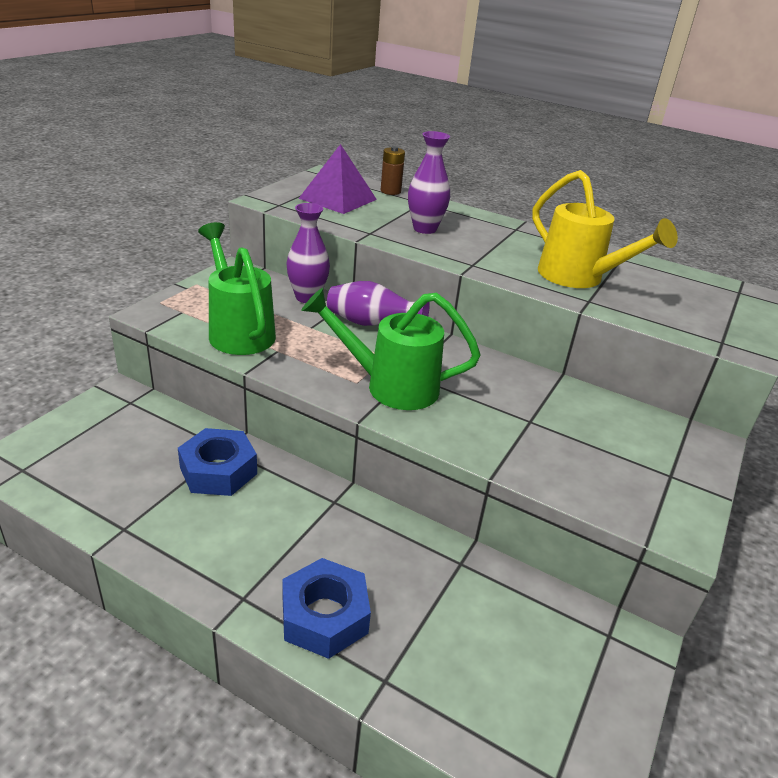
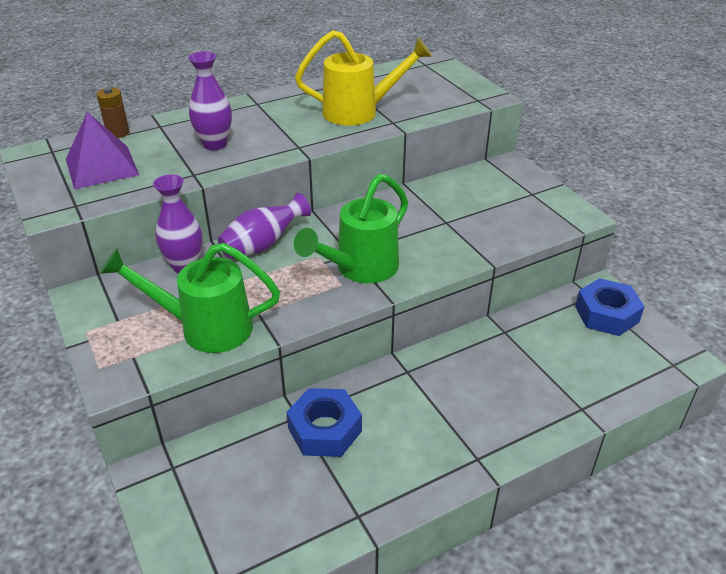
camera: 55 degrees left, 5 degrees up
blue nut [282,558,371,659] -> blue nut moved to [575,278,645,336]

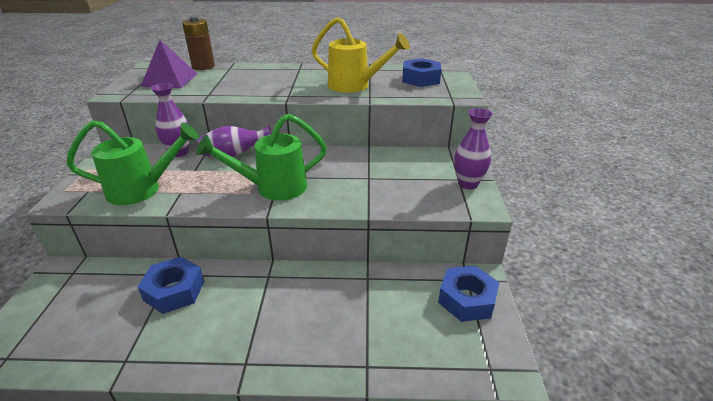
camera: 30 degrees right, 5 degrees down
brown battery [96,87,129,138] -> brown battery [182,17,215,70], size x1.51
green watering can [100,243,280,353] -> green watering can turned 135 degrees clockwise [66,120,199,205]
purple vase [188,51,232,150] -> purple vase moved to [454,108,493,189]
none -> blue nut [402,58,441,87]

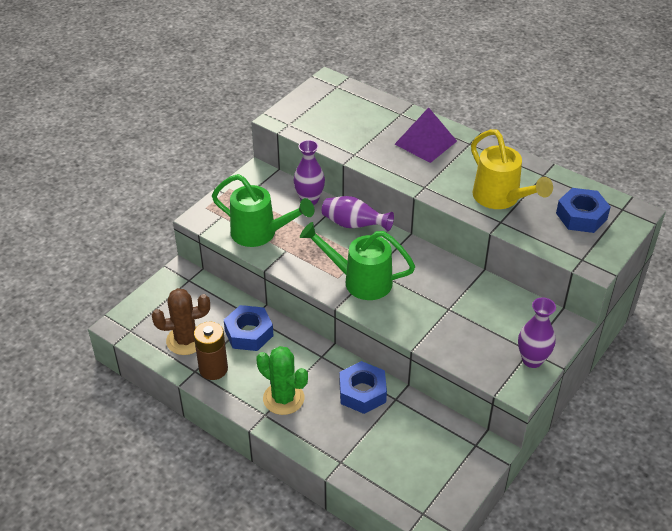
camera: 35 degrees right, 10 degrees up
purple pyramid [140,40,197,88] -> purple pyramid moved to [394,107,457,163]
brown battery [182,17,215,70] -> brown battery moved to [194,322,228,380]
blue nut [438,266,499,322] -> blue nut moved to [339,361,387,414]
none -> brown cactus [152,288,210,355]
none -> green cactus [256,346,308,415]

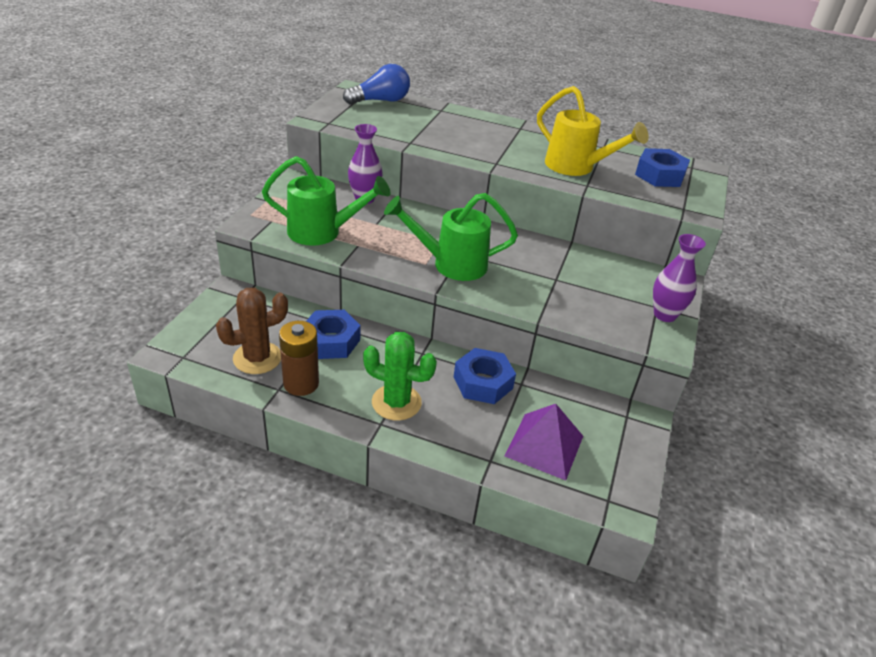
camera: 20 degrees left, 5 degrees down
purple vase [322,196,394,231] -> none
purple pyramid [394,107,457,163] -> purple pyramid moved to [505,404,583,480]
none -> blue light bulb [343,64,410,105]

